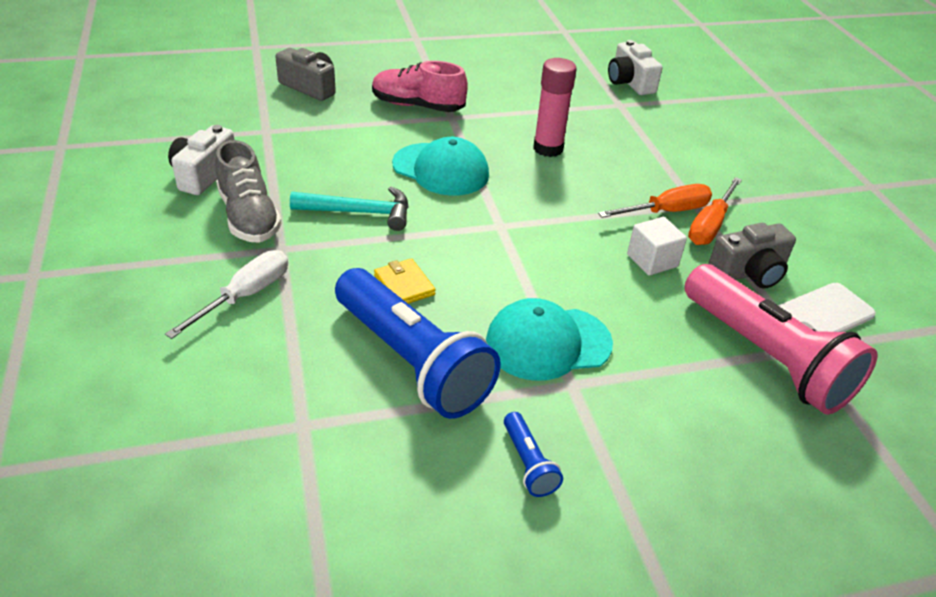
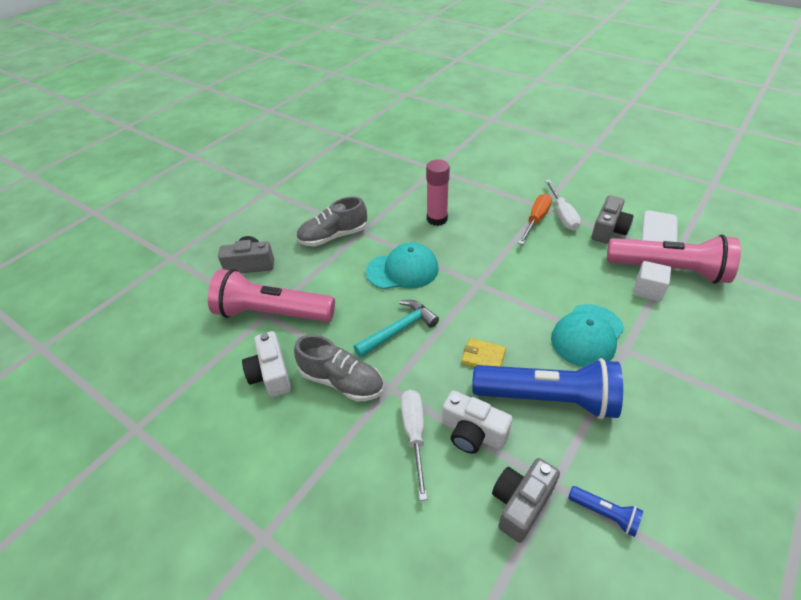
camera: 35 degrees left, 5 degrees up
pink shoe [372,61,468,112] -> grey shoe [296,196,367,247]
blue flashlight [504,412,563,497] -> blue flashlight moved to [568,486,643,537]
white camera [608,40,662,95] -> white camera moved to [442,391,513,454]
white cube [627,217,687,276] -> white cube moved to [633,261,671,302]
orange screwdriver [688,177,742,245] -> white screwdriver [545,180,581,230]
none -> pink flashlight [208,269,335,322]
none -> grey camera [492,458,560,543]

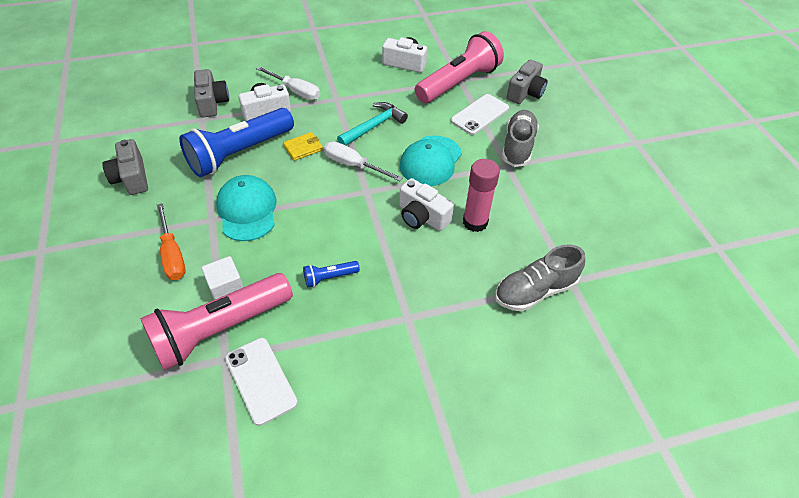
camera: 125 degrees right, 5 degrees up
grey shoe [294,335,384,401] -> grey shoe moved to [495,244,585,311]
turquoise hammer [354,300,439,358] -> turquoise hammer turned 135 degrees counterclockwise [337,102,408,146]
orange screwdriver [518,194,552,245] -> orange screwdriver moved to [157,203,186,280]
white screwdriver [545,180,581,230] -> white screwdriver moved to [324,141,403,181]
blue flashlight [568,486,643,537] -> blue flashlight moved to [303,261,360,287]
grey camera [591,195,634,244] -> grey camera moved to [102,139,148,195]
none -> white camera [399,178,454,231]
none -> white phone [451,94,509,135]

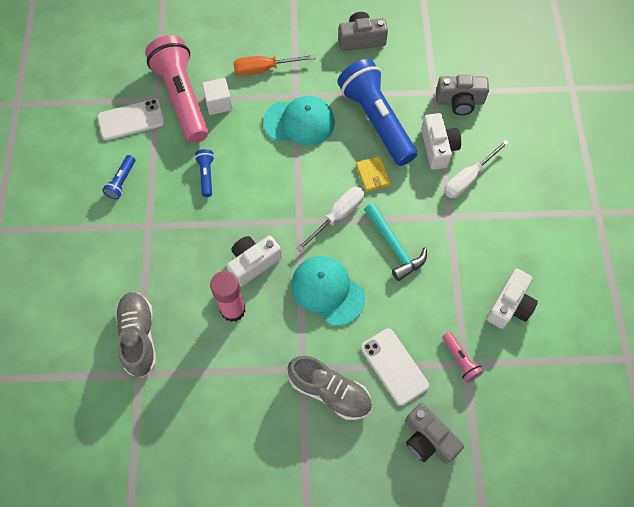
camera: 105 degrees right, 15 degrees up
pink flashlight [415,31,504,103] -> pink flashlight [442,332,484,383], size x0.42
none -> blue flashlight [102,155,135,200]

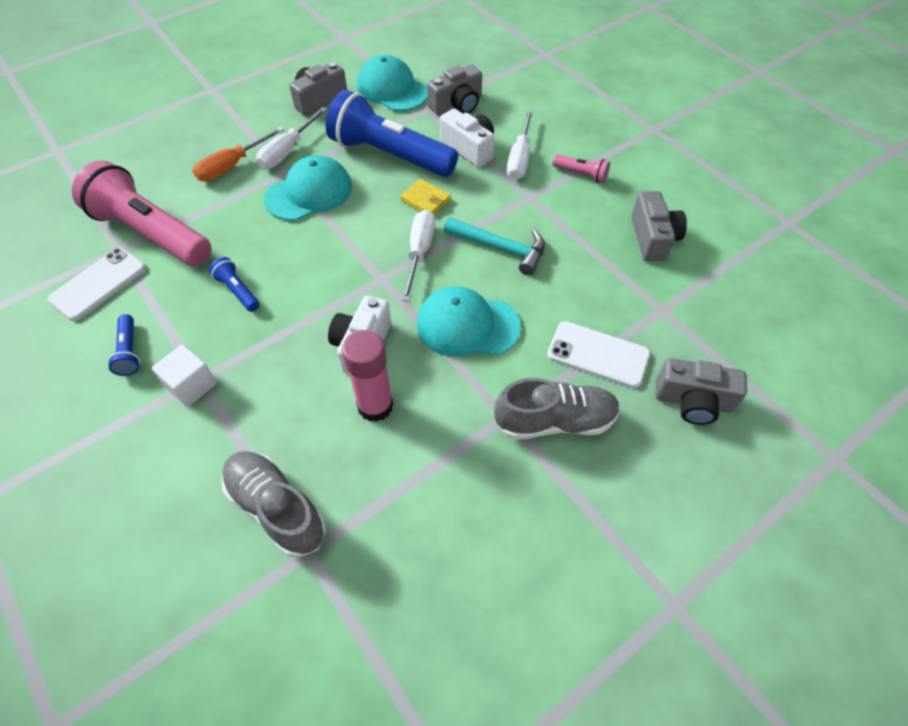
camera: 35 degrees left, 10 degrees down
white cube [202,78,233,115] -> white cube moved to [152,344,217,407]
pink flashlight [442,332,484,383] -> pink flashlight moved to [553,154,610,183]
white camera [486,269,538,329] -> grey camera [631,191,687,261]
none -> white screwdriver [256,107,327,169]
none -> turquoise cap [357,55,428,111]

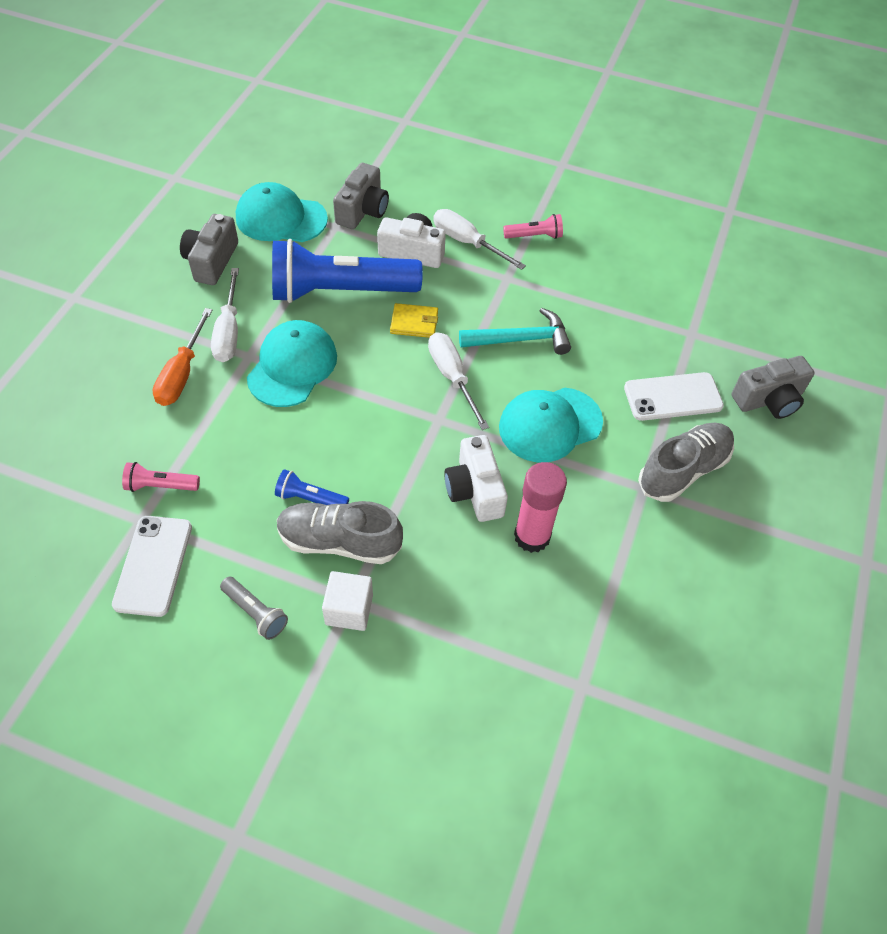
camera: 35 degrees left, 0 degrees up
pink flashlight [72,161,212,267] -> pink flashlight [122,462,200,492], size x0.42
blue flashlight [108,314,140,376] -> grey flashlight [220,577,288,640]
grey shoe [222,451,326,558] -> grey shoe moved to [277,501,403,564]
white screwdriver [507,110,533,180] -> white screwdriver turned 150 degrees clockwise [433,209,526,270]
grey camera [631,191,687,261] -> none

